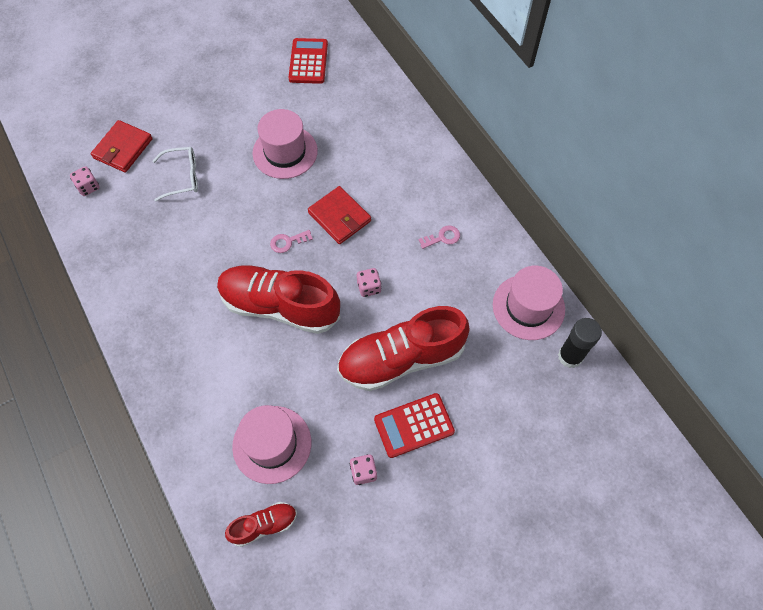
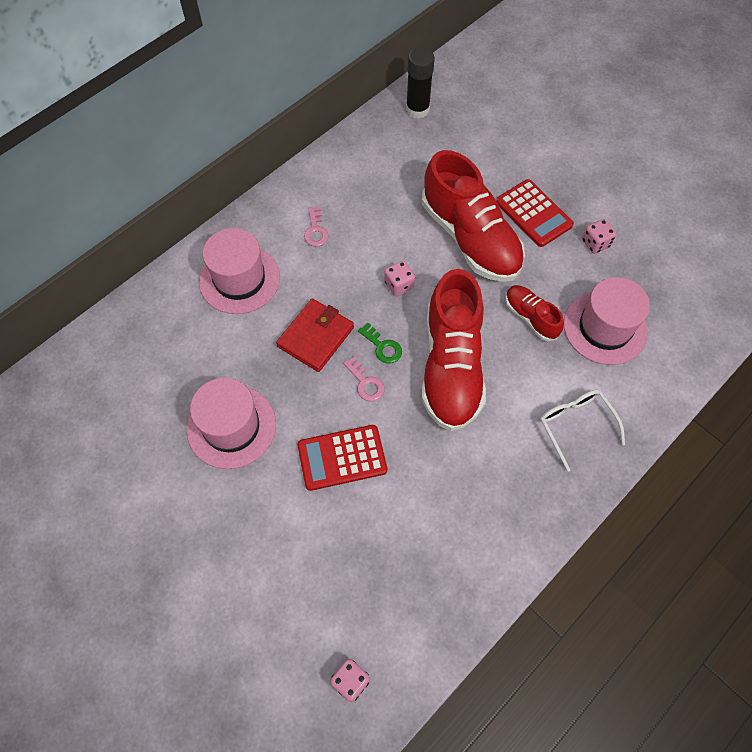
camera: 105 degrees left, 0 degrees up
red wallet [91,120,153,173] -> none
white glasses [153,147,198,202] -> white glasses moved to [540,390,625,472]
red shoe [225,502,297,547] -> red shoe moved to [505,285,564,341]
red calculator [288,38,328,84] -> red calculator moved to [297,425,387,491]
pink key [418,225,460,249] -> pink key turned 150 degrees counterclockwise [304,207,329,247]
pink hat [493,265,565,340] -> pink hat moved to [199,228,280,314]
none -> green key [358,323,402,364]

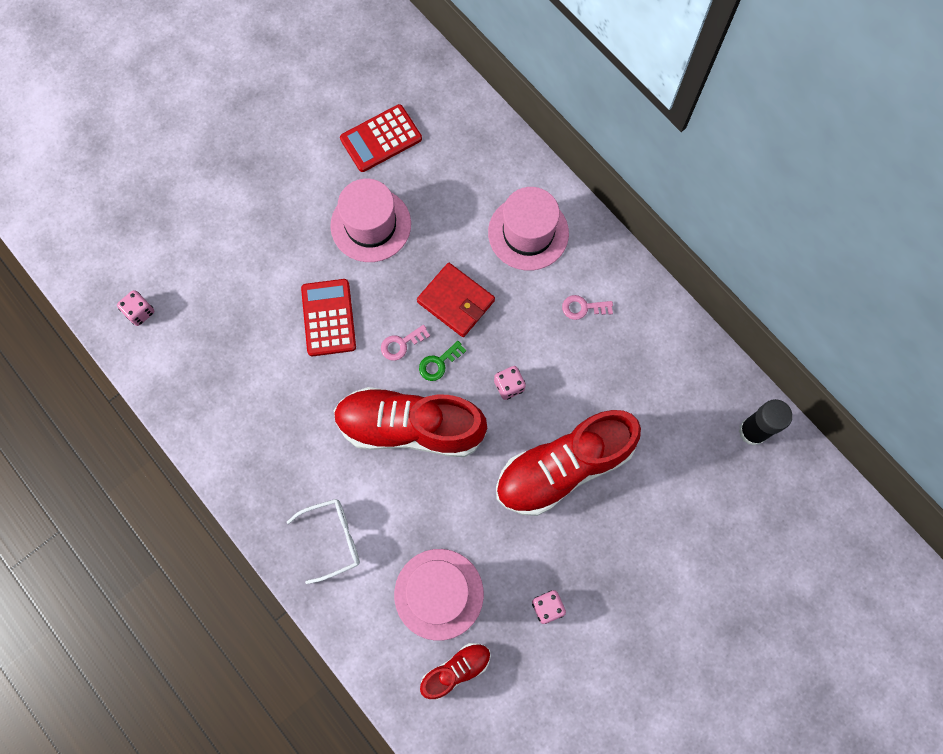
camera: 95 degrees right, 10 degrees up
red calculator [496,179,574,247] -> red calculator moved to [340,104,422,172]
red shoe [505,285,564,341] -> red shoe moved to [420,643,491,700]

